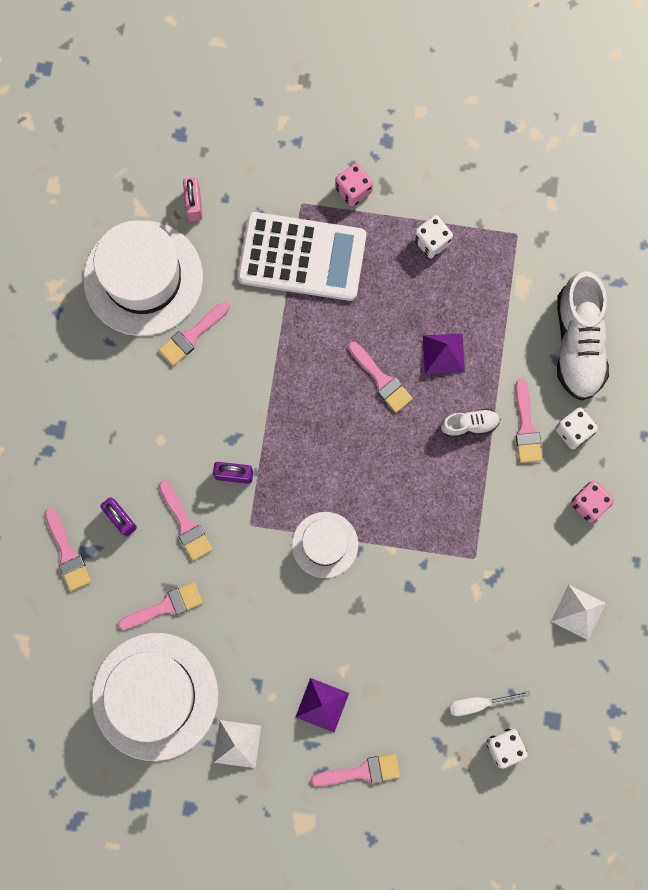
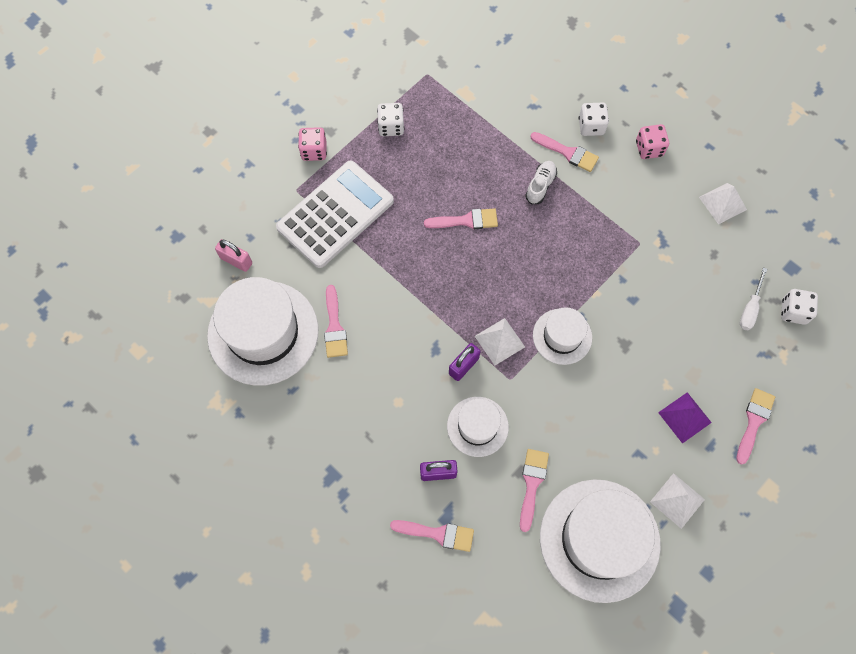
camera: 55 degrees left, 10 degrees down
pink brush [159,480,213,561] -> white hat [447,397,509,457]
purple pyramid [423,334,465,374] -> none
white shoe [557,271,609,401] -> none
none -> white pyramid [475,318,525,365]

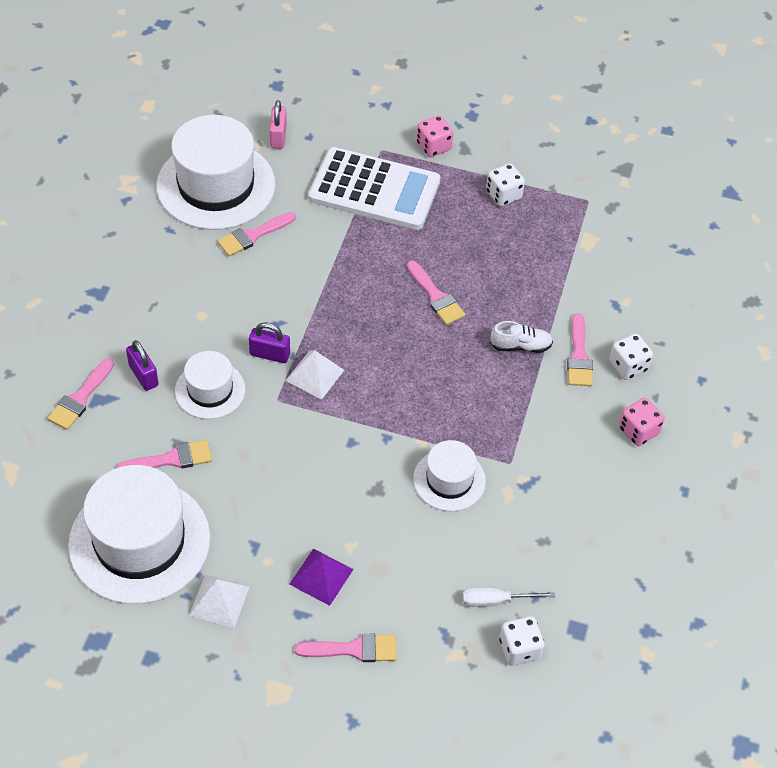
camera: 60 degrees right, 15 degrees down
pink brush [390,520,474,552] -> pink brush turned 45 degrees clockwise [48,358,114,430]
white hat [533,307,592,365] -> white hat moved to [413,440,486,511]
white pyramid [699,183,747,224] -> none

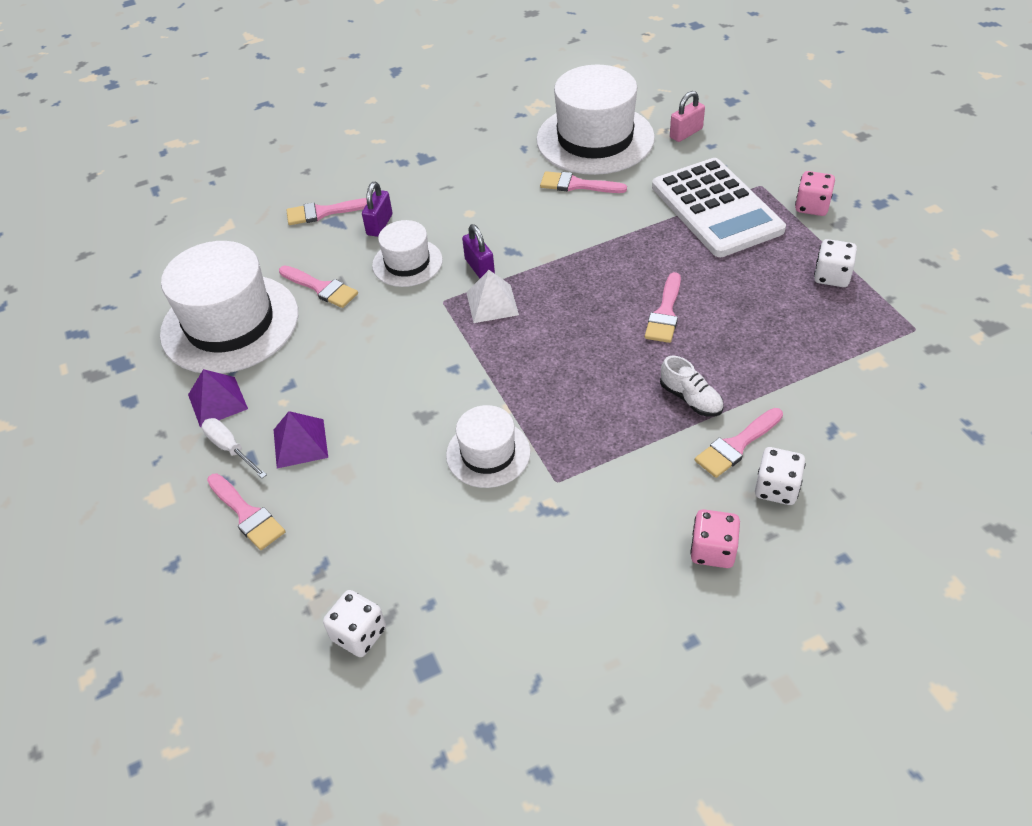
camera: 55 degrees right, 5 degrees down
white pyramid [189,575,250,628] -> purple pyramid [188,369,248,428]
white screwdriver [463,587,555,607] -> white screwdriver moved to [202,418,267,478]

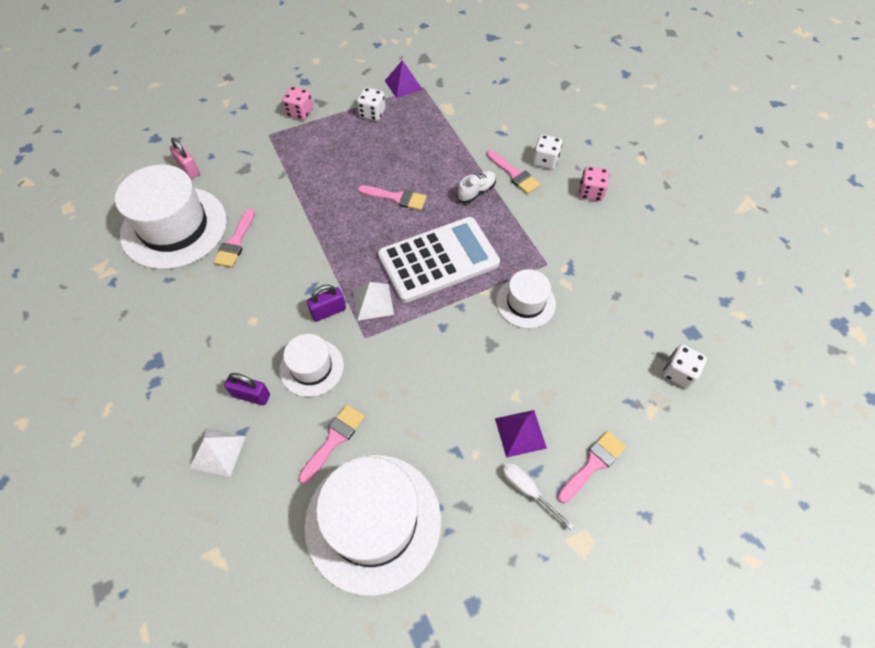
camera: 95 degrees left, 10 degrees up
purple pyramid [188,369,248,428] -> purple pyramid moved to [385,60,423,98]
white screwdriver [202,418,267,478] -> white screwdriver turned 90 degrees clockwise [502,463,574,530]
pink brush [286,198,367,225] -> white pyramid [190,428,246,477]
white calculator [652,158,786,257] -> white calculator moved to [378,217,500,303]

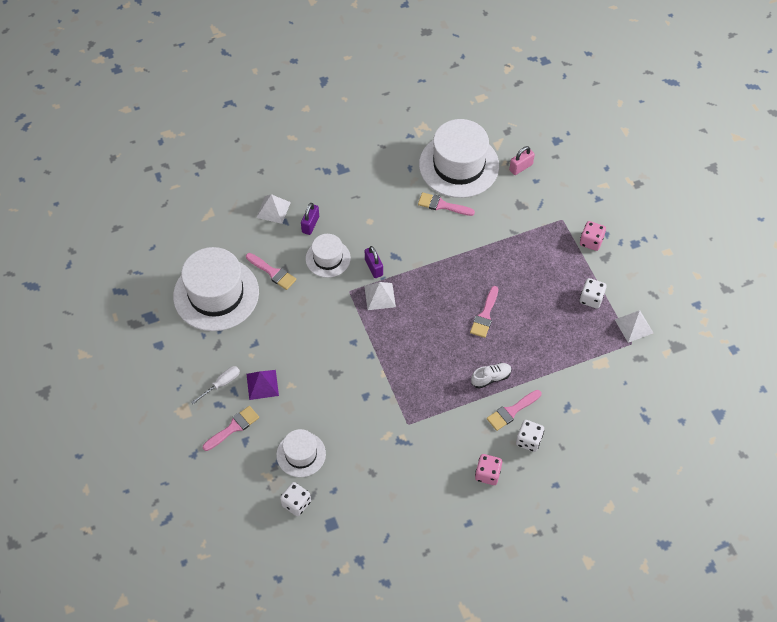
camera: 95 degrees right, 0 degrees up
white calculator [378,217,500,303] -> none
purple pyramid [385,60,423,98] -> white pyramid [615,310,653,343]
white shoe [457,171,496,203] -> white shoe turned 75 degrees counterclockwise [471,363,512,389]
white hat [496,269,556,328] -> white hat moved to [276,429,326,477]
pink brush [557,431,626,503] -> pink brush turned 90 degrees counterclockwise [203,406,259,451]

